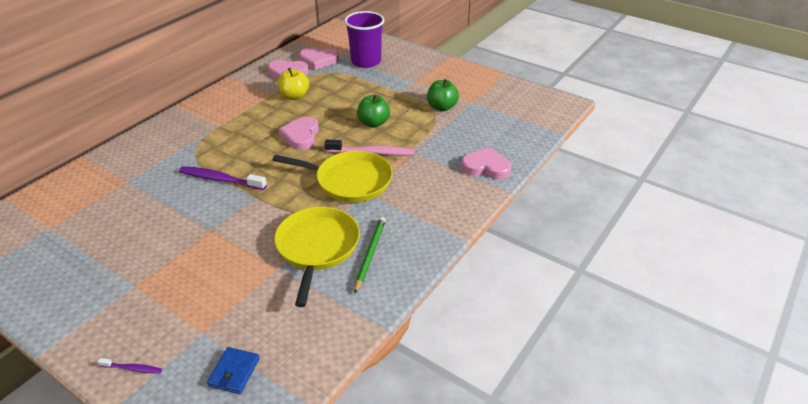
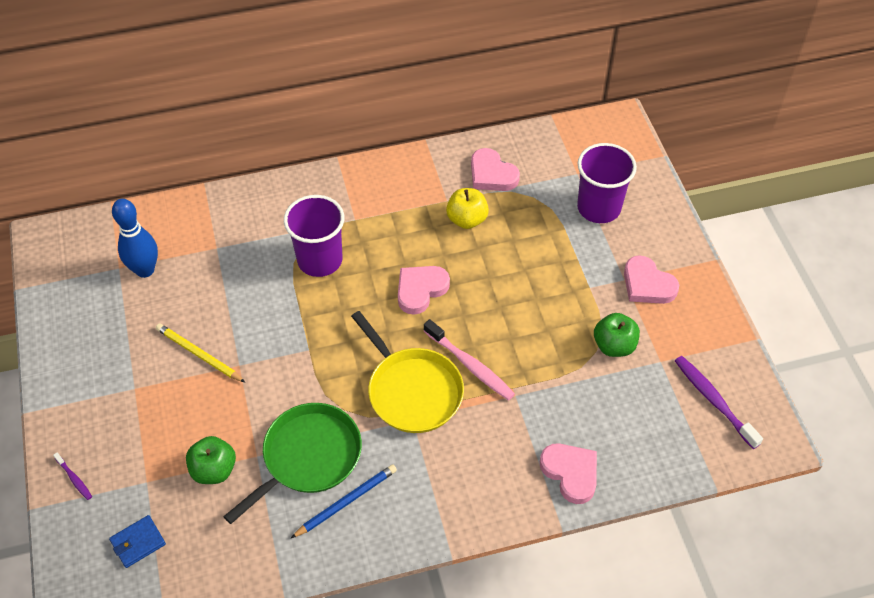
camera: 40 degrees right, 15 degrees up
purple toothbrush [179,166,267,190] -> purple toothbrush moved to [675,356,763,449]
yellow pan [274,207,360,307] -> green pan [223,403,362,524]
pink heart [300,48,339,70] -> pink heart moved to [624,255,679,304]
green pencil [354,217,386,293] -> blue pencil [291,464,397,538]
green apple [357,94,390,128] -> green apple moved to [186,436,236,484]
none -> blue bowling pin [112,199,158,278]
none -> yellow pencil [156,323,246,383]
none -> purple cup [284,195,344,277]

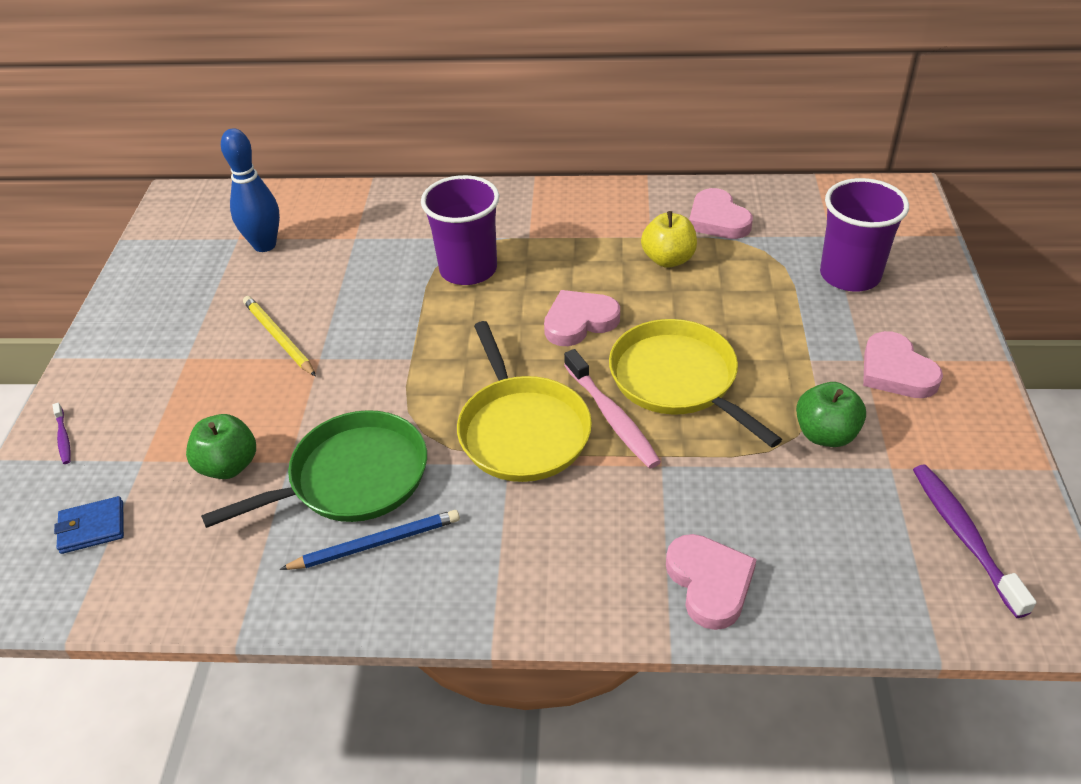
camera: 20 degrees right, 10 degrees down
none -> yellow pan [609,319,782,448]

